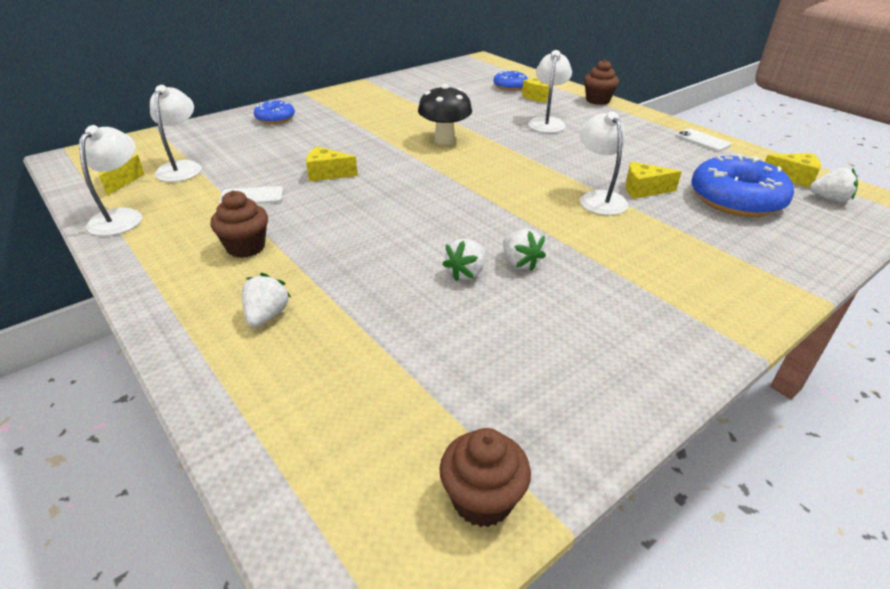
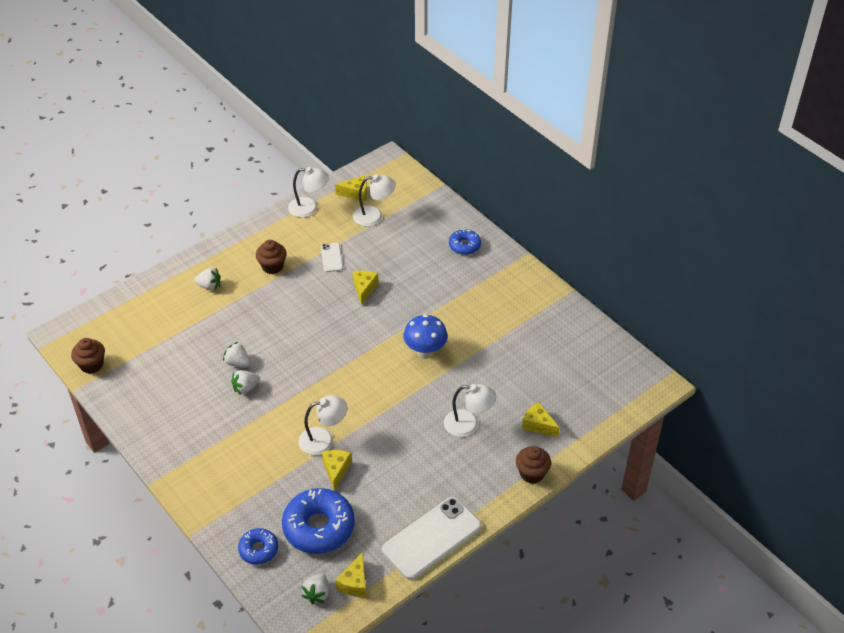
camera: 90 degrees right, 10 degrees up
black mushroom [418,84,472,145] -> blue mushroom [403,314,448,359]
blue donut [494,70,528,91] -> blue donut moved to [238,528,278,565]
white phone [676,128,731,152] -> white phone [382,497,482,580], size x2.10

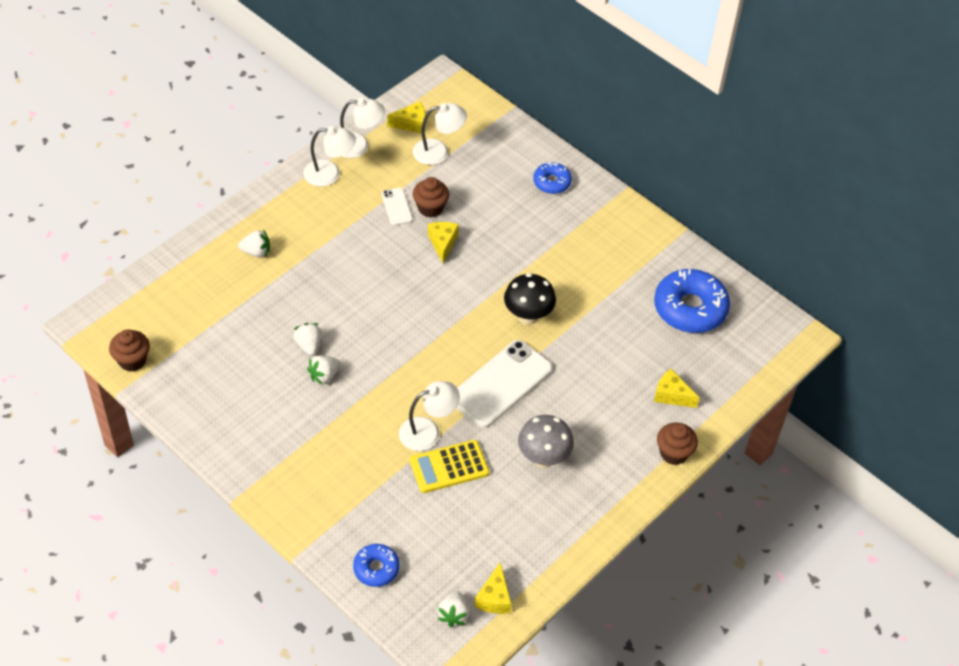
camera: 10 degrees left, 5 degrees up
white strawberry [223,342,250,368] -> white strawberry turned 45 degrees clockwise [293,323,322,356]
brown cupcake [256,240,287,274] -> brown cupcake moved to [413,177,449,218]
blue donut [282,488,355,554] -> blue donut moved to [654,269,730,333]
yellow cheese [322,450,352,491] -> yellow calculator [410,440,489,493]
white phone [382,497,482,580] -> white phone moved to [456,340,552,428]
blue mushroom [403,314,448,359] -> black mushroom [504,273,556,325]
white lamp [444,384,497,437] -> white lamp moved to [304,126,356,186]
none -> grey mushroom [518,415,574,468]

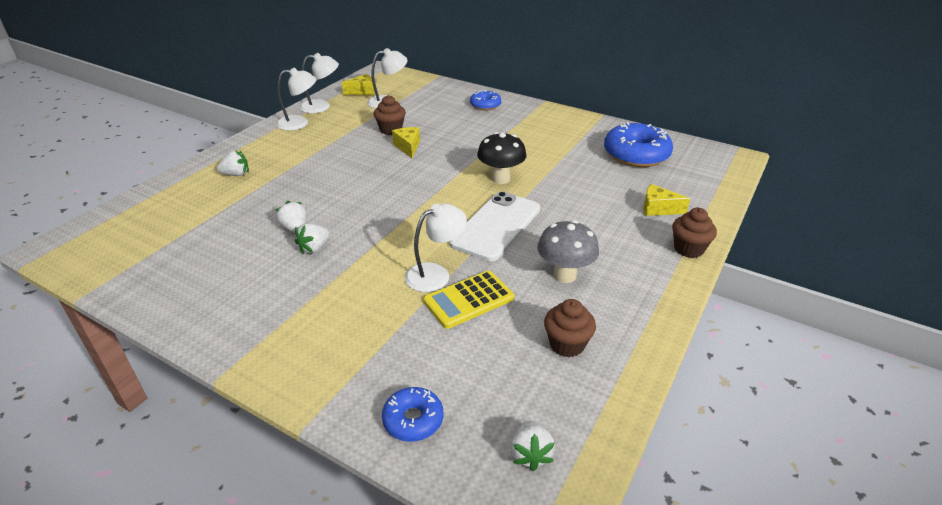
camera: 10 degrees left, 15 degrees down
brown cupcake [109,330,150,371] -> brown cupcake moved to [544,299,596,357]
white phone [381,188,413,226] -> none
yellow cheese [474,562,512,614] -> none

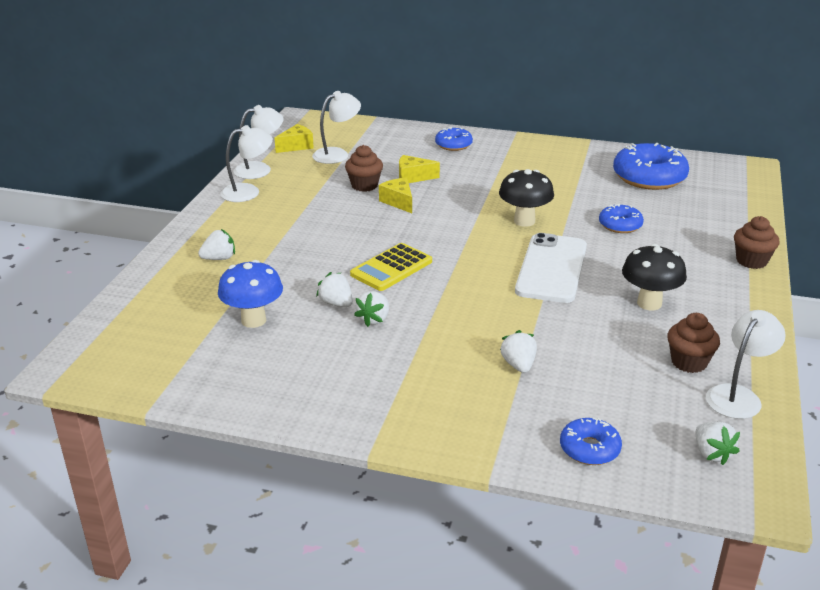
camera: 15 degrees left, 5 degrees down
white lamp [405,203,467,292] -> white lamp moved to [706,310,786,419]
yellow calculator [423,271,514,329] -> yellow calculator moved to [350,243,432,291]
grey mushroom [537,220,599,283] -> black mushroom [622,244,687,310]
yellow cheese [643,184,690,216] -> yellow cheese moved to [399,155,440,183]
none -> blue mushroom [218,260,283,328]
none -> white strawberry [500,330,537,373]
none -> blue donut [599,204,644,233]

